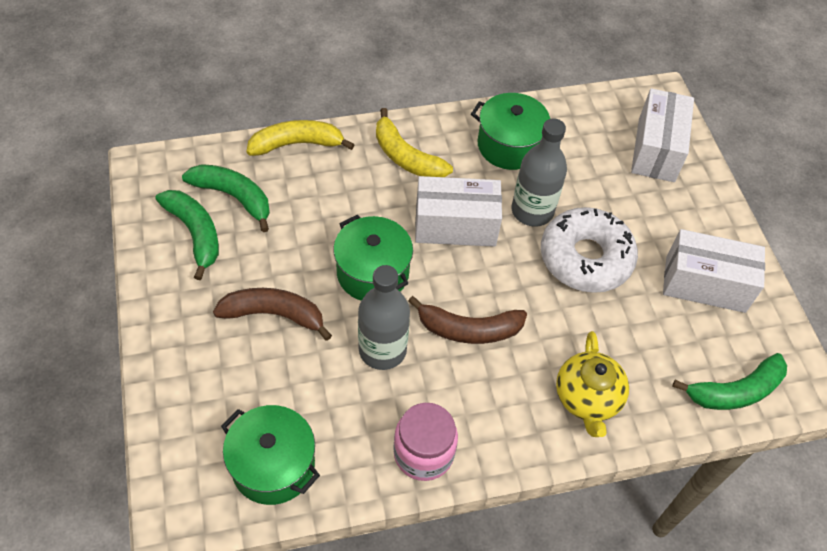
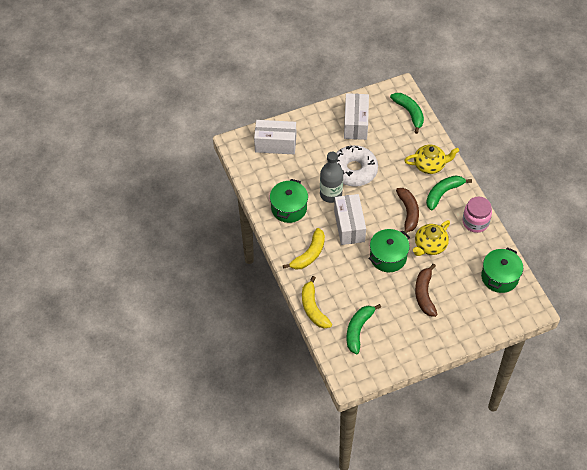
camera: 95 degrees left, 0 degrees up
green banana [156,190,219,280] -> green banana moved to [426,175,472,210]
grey bottle [358,265,410,370] -> yellow teapot [413,220,450,256]

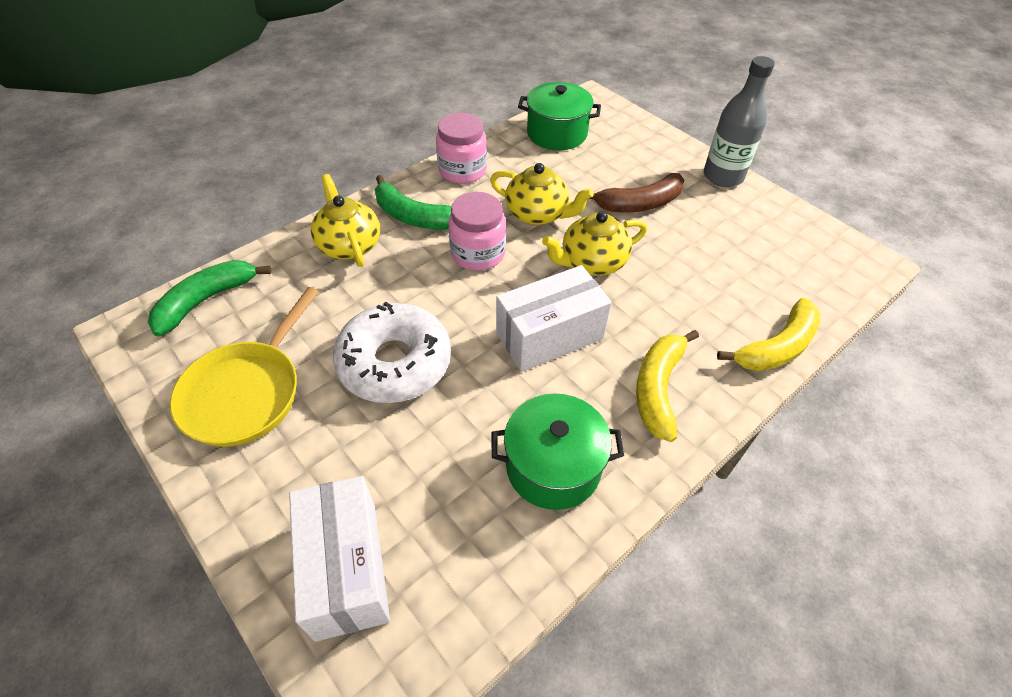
camera: 110 degrees left, 5 degrees down
yellow banana [283,228,325,269] -> yellow banana turned 90 degrees counterclockwise [636,330,699,442]
grey bottle [320,152,343,203] -> grey bottle moved to [704,56,775,187]
white box [344,93,369,140] -> yellow pan [170,287,319,447]
green banana [347,304,381,354] -> none
green pot [368,229,410,272] -> yellow teapot [542,211,647,276]
brown banana [396,188,419,234] -> pink jar [448,192,506,271]

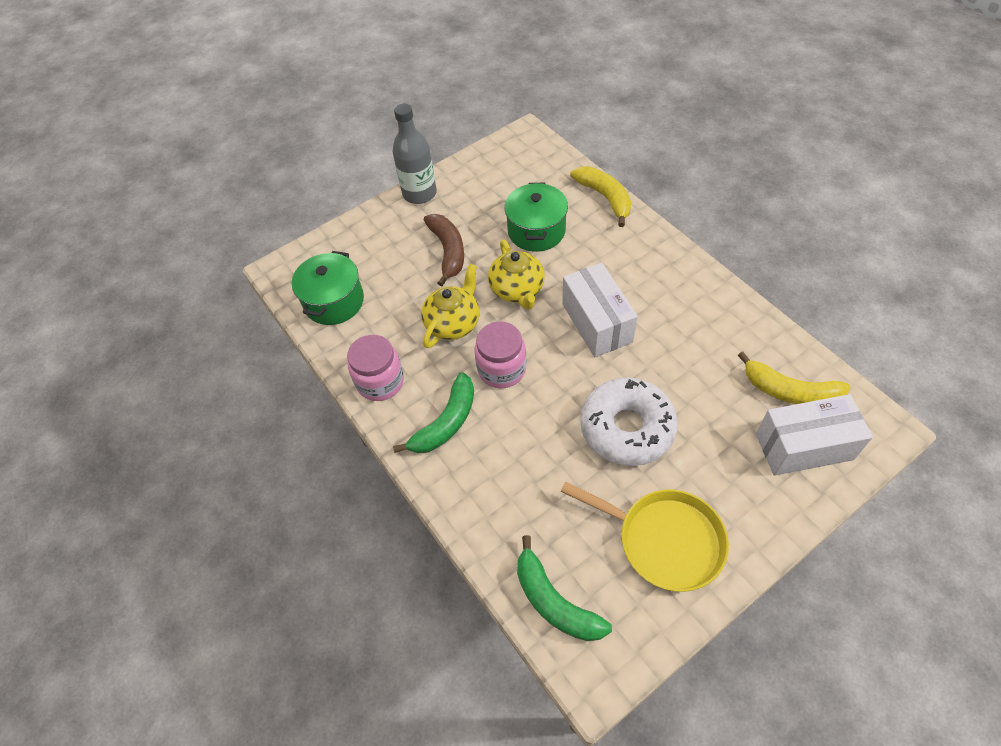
camera: 80 degrees left, 5 degrees up
yellow teapot [311,174,380,267] -> none
green pot [491,393,624,510] -> green pot moved to [504,183,568,252]
yellow banana [636,330,699,442] -> yellow banana moved to [738,351,851,404]

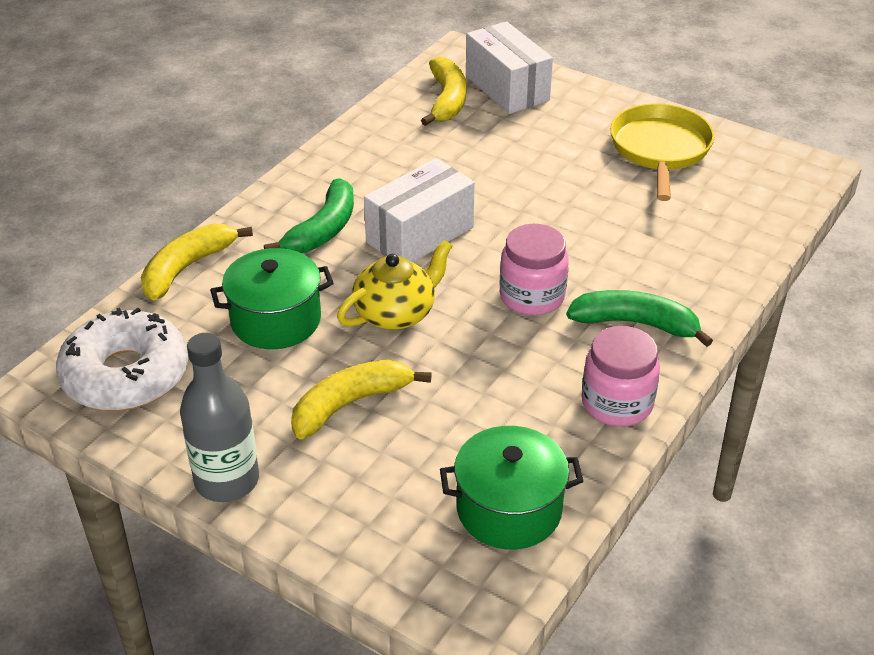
camera: 115 degrees left, 15 degrees down
yellow teapot [421,264,479,348] -> none
brown banana [424,214,464,286] -> yellow banana [291,360,432,439]
green banana [517,535,612,641] -> green banana moved to [264,178,354,253]
white donut [580,378,678,466] -> white donut moved to [56,307,188,411]

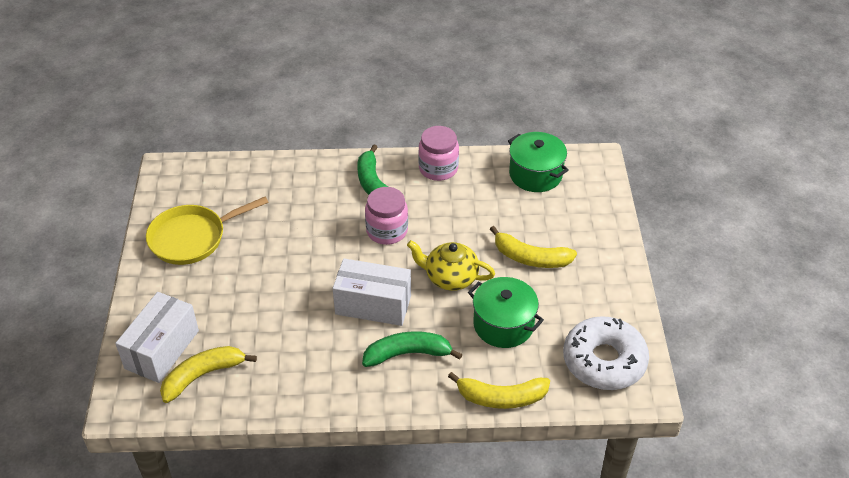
camera: 125 degrees left, 5 degrees up
grey bottle [180,333,259,502] -> none

